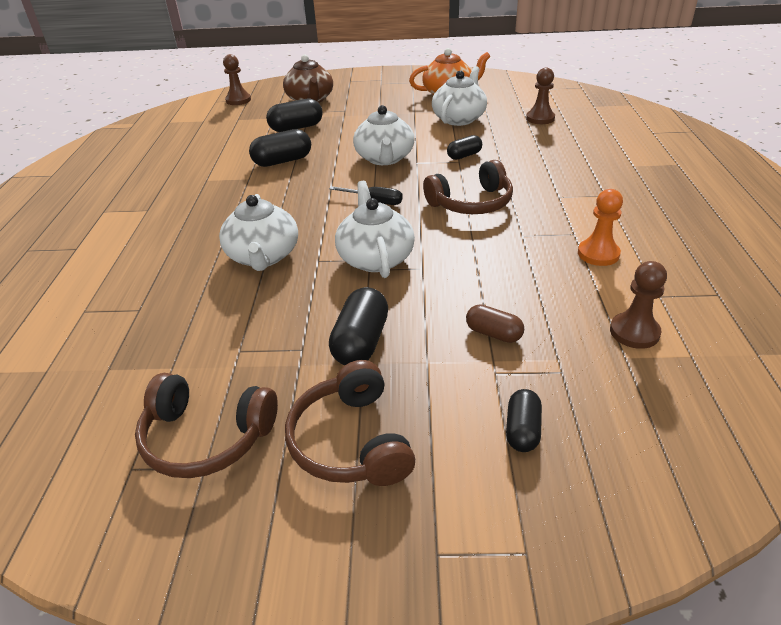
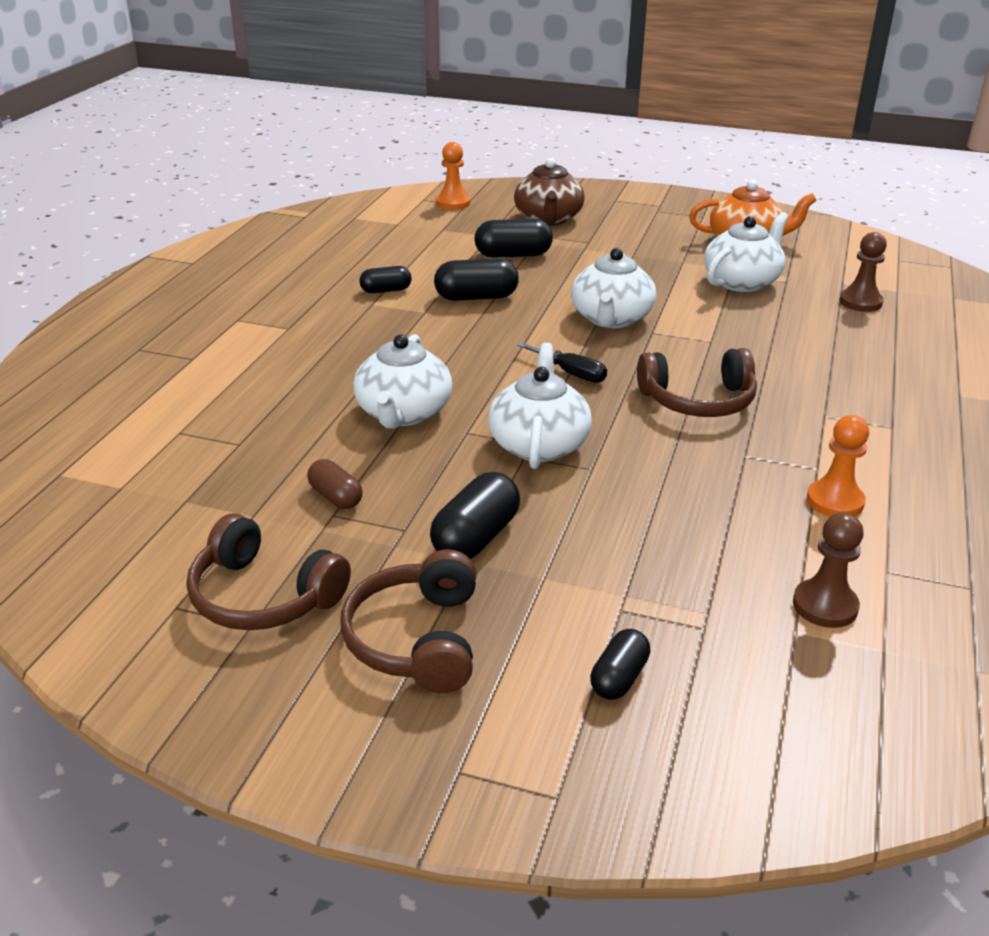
camera: 15 degrees right, 5 degrees down
brown pawn [223,54,251,105] -> orange pawn [436,142,471,210]
black capsule [447,135,482,160] -> black capsule moved to [359,266,411,293]
brown capsule [466,305,524,343] -> brown capsule moved to [307,459,363,509]

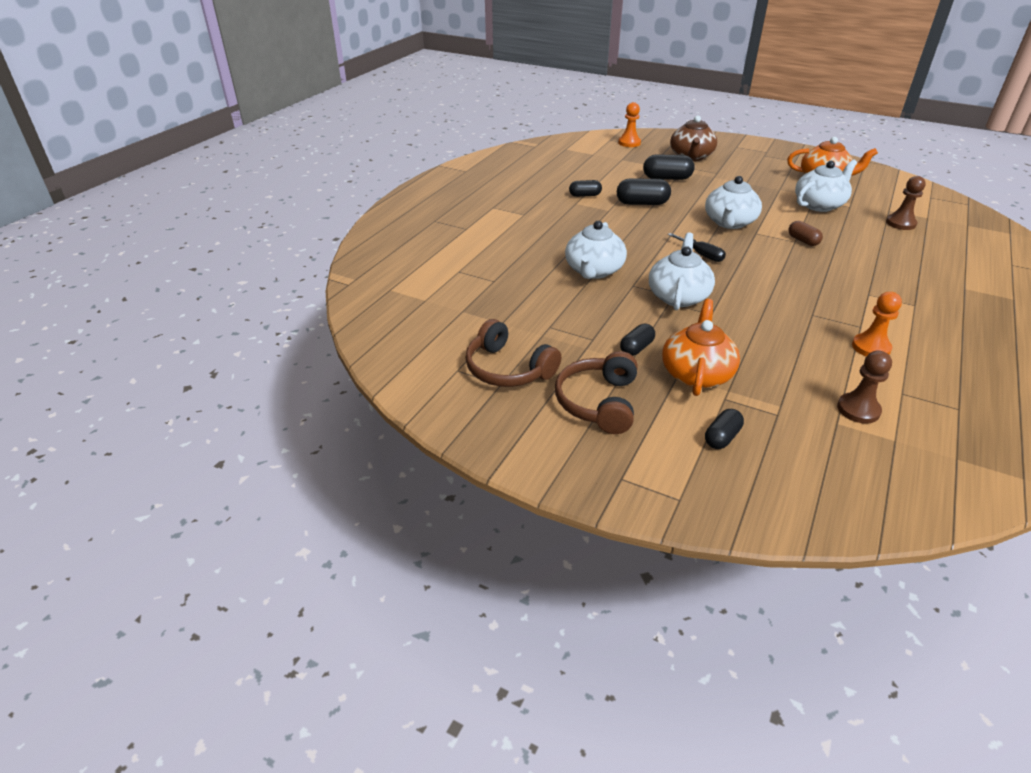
camera: 10 degrees right, 5 degrees up
brown capsule [307,459,363,509] -> brown capsule moved to [788,221,823,246]
black capsule [430,472,520,559] -> black capsule [620,324,655,356], size x0.62
brown headphones [637,348,757,417] -> none
none -> orange teapot [662,299,740,396]

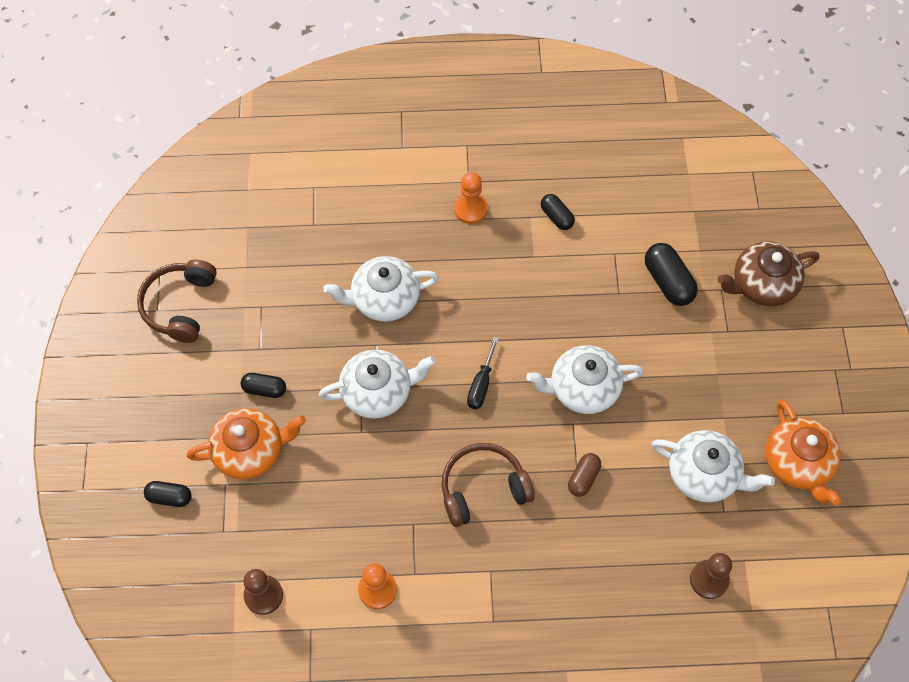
camera: 60 degrees right, 25 degrees up
brown headphones [555,351,638,434] -> brown headphones moved to [442,443,535,527]
black capsule [617,178,671,205] -> none
orange pawn [618,102,641,147] -> orange pawn moved to [454,172,488,224]

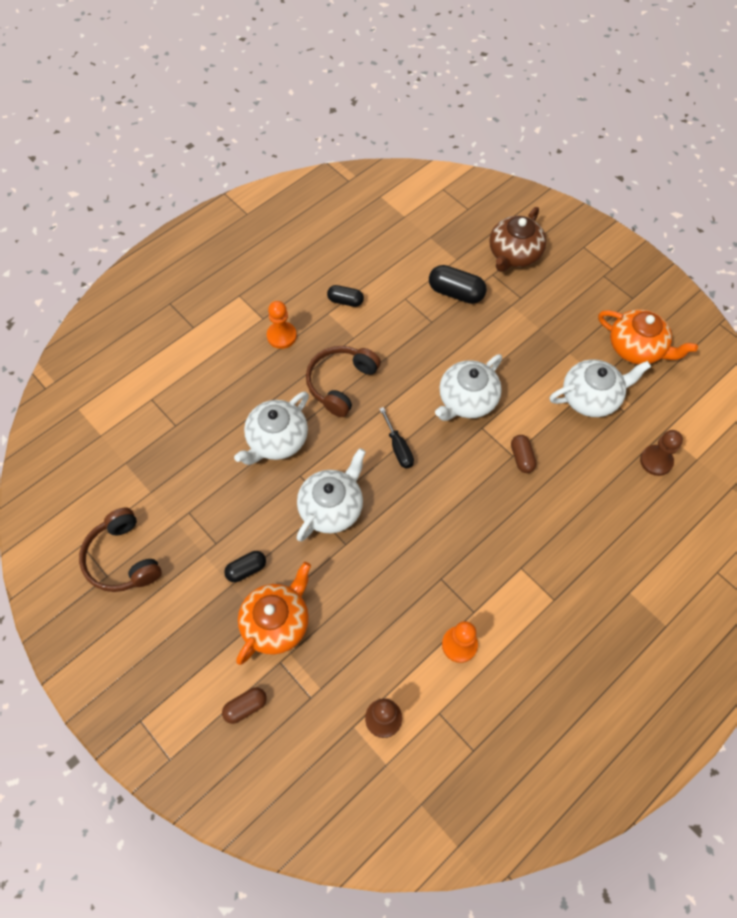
camera: 40 degrees left, 0 degrees up
black capsule [144,481,192,507] -> brown capsule [222,687,267,724]
brown headphones [442,443,535,527] -> brown headphones moved to [306,346,381,417]

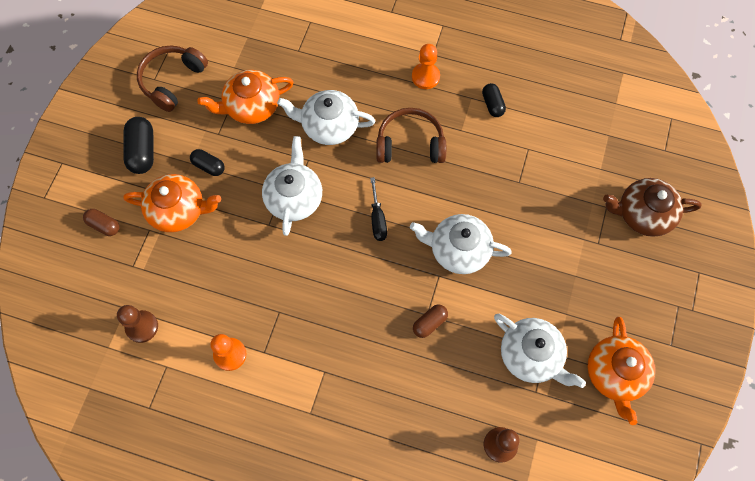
camera: 60 degrees right, 5 degrees up
white teapot [297,448,366,541] -> white teapot turned 90 degrees counterclockwise [262,136,322,236]
black screwdriver [379,407,414,469] -> black screwdriver turned 45 degrees counterclockwise [370,177,387,241]
black capsule [429,265,487,304] -> black capsule moved to [123,117,154,174]
none -> orange teapot [197,70,294,124]

